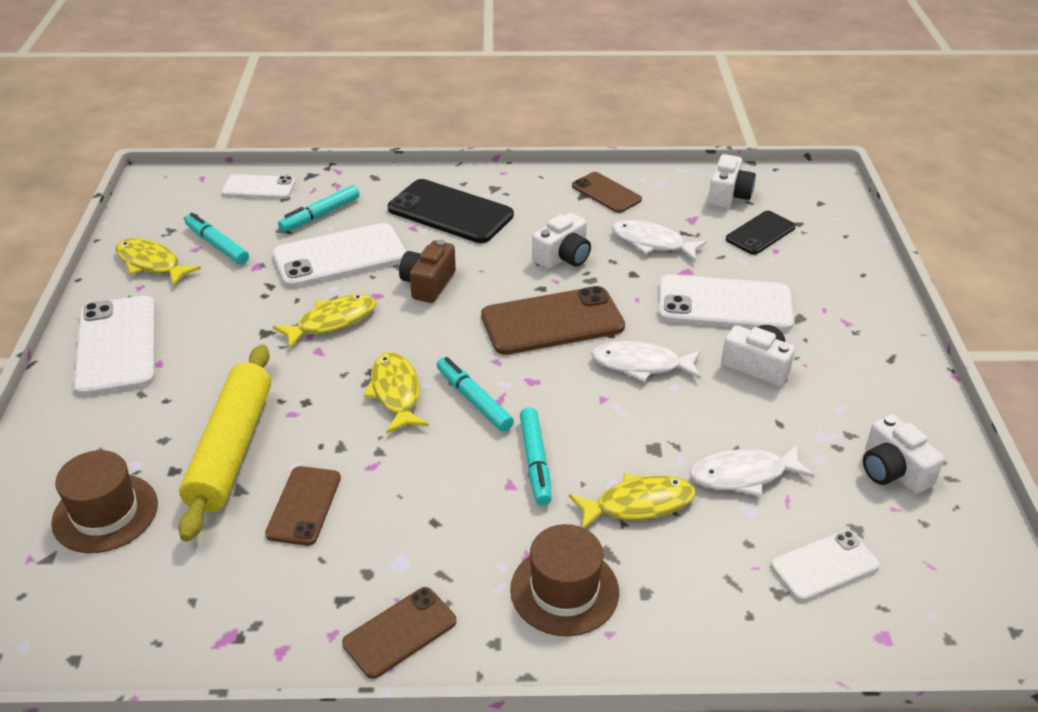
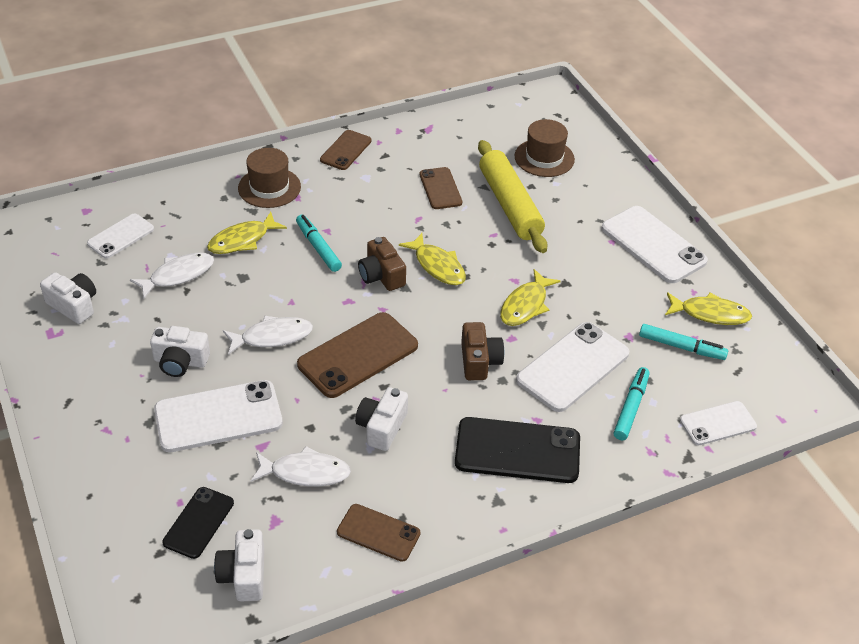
camera: 155 degrees right, 5 degrees up
turquoise marker [437,357,514,432] -> brown camera [358,237,406,291]

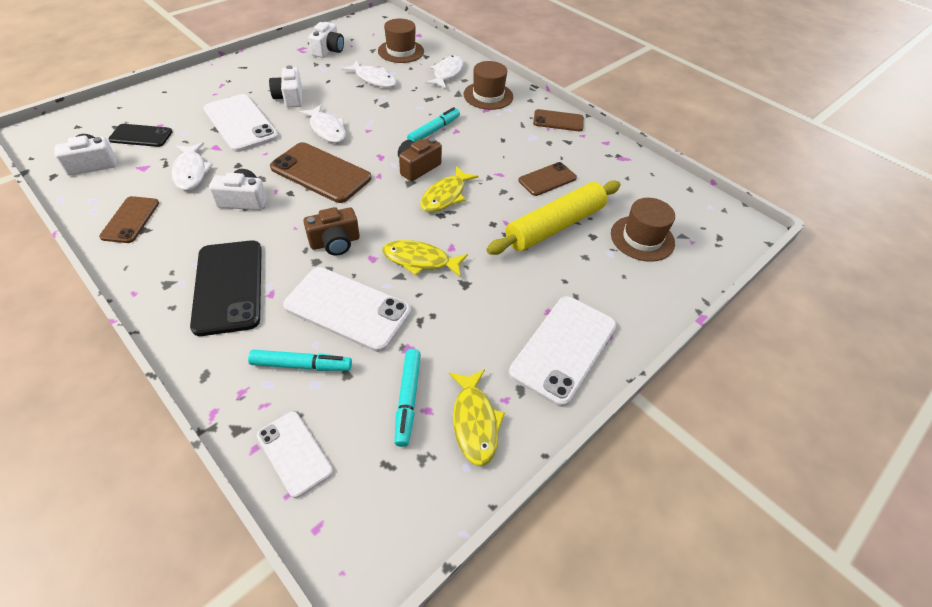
camera: 70 degrees right, 5 degrees up
white phone [87,214,154,258] -> brown hat [378,19,424,63]
yellow fish [207,212,287,254] -> none
none -> white fish [425,55,464,89]

